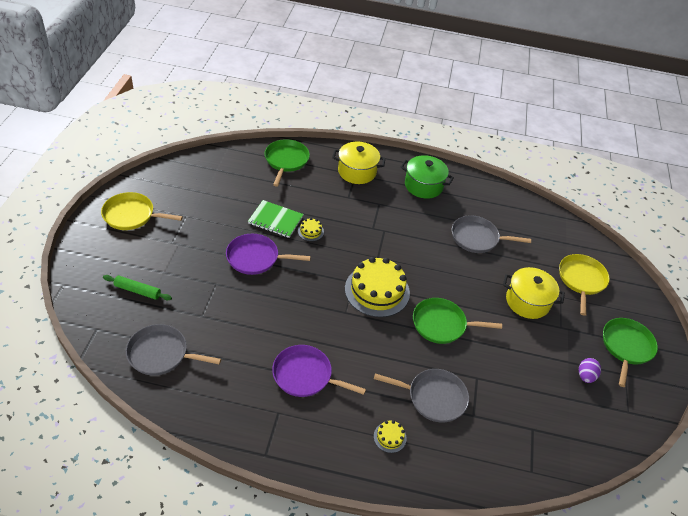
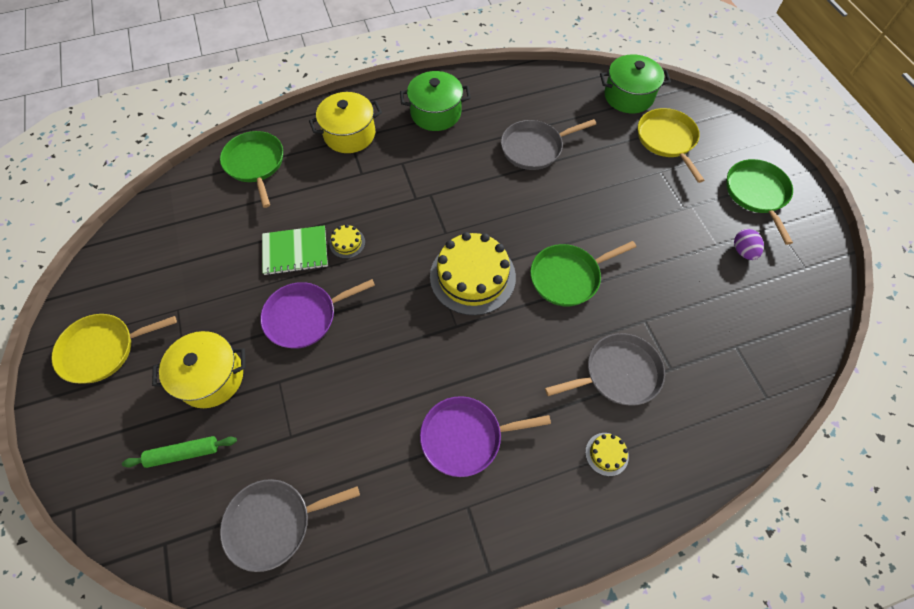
camera: 25 degrees left, 15 degrees up
yellow pot [503,267,565,319] -> yellow pot moved to [152,331,246,408]
none -> green pot [600,54,671,113]

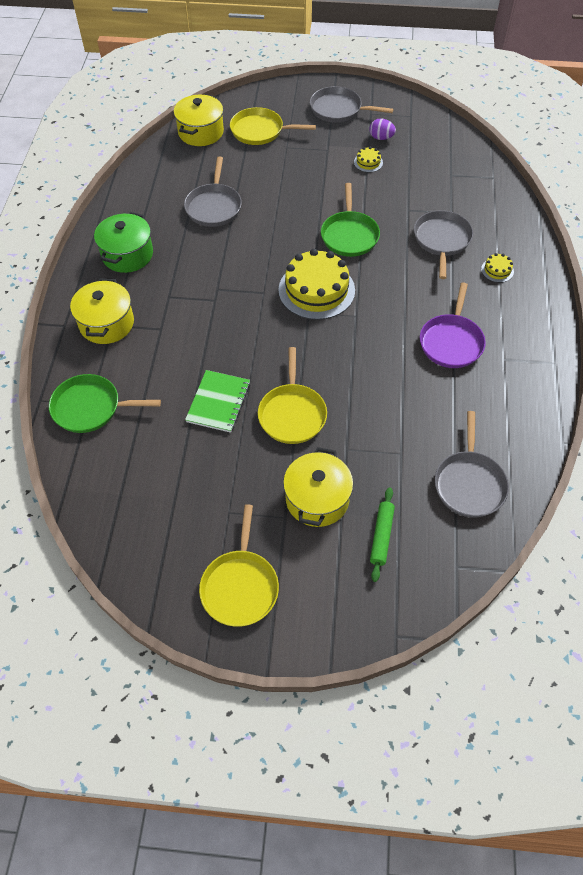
camera: 65 degrees left, 5 degrees down
purple pan [260,279,375,349] -> yellow pan [258,347,327,444]
yellow cake [329,224,365,259] -> yellow cake moved to [354,147,383,172]
green pot [600,54,671,113] -> yellow pot [174,94,224,146]
green pan [726,159,793,245] -> grey pan [310,86,394,123]

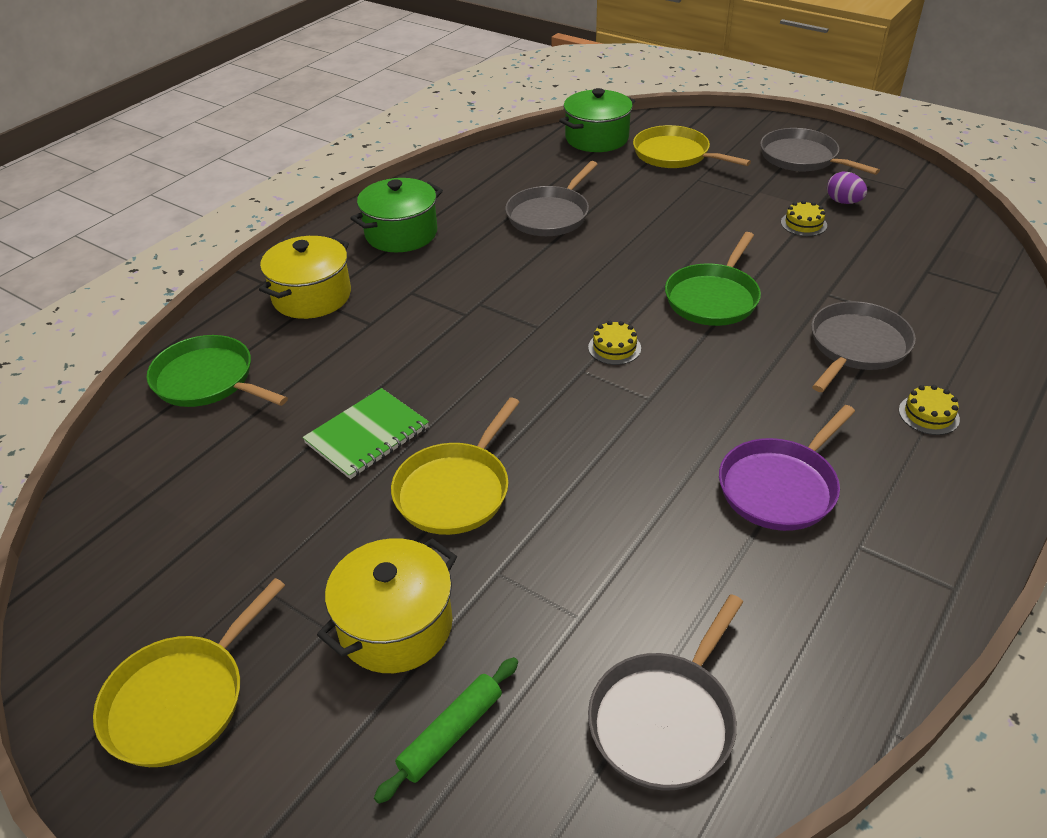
camera: 30 degrees right, 15 degrees down
yellow pot [174,94,224,146] -> green pot [559,88,635,152]
yellow cake [278,249,355,320] -> yellow cake [588,321,641,365], size x0.43

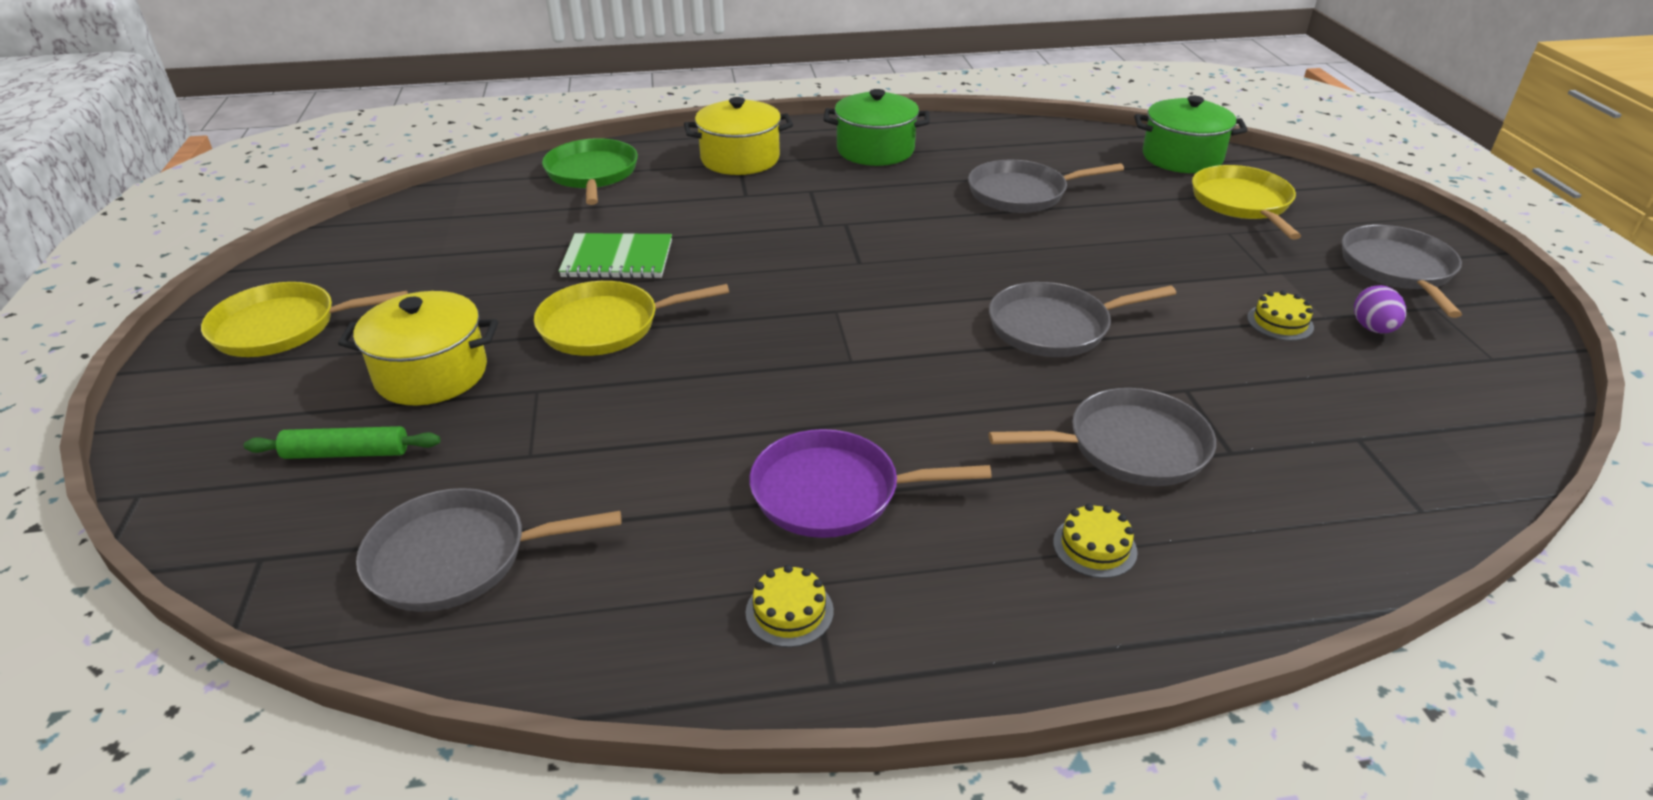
camera: 45 degrees right, 5 degrees down
yellow cake [588,321,641,365] -> yellow cake moved to [746,565,834,647]
green pan [665,232,761,326] -> grey pan [989,282,1176,357]

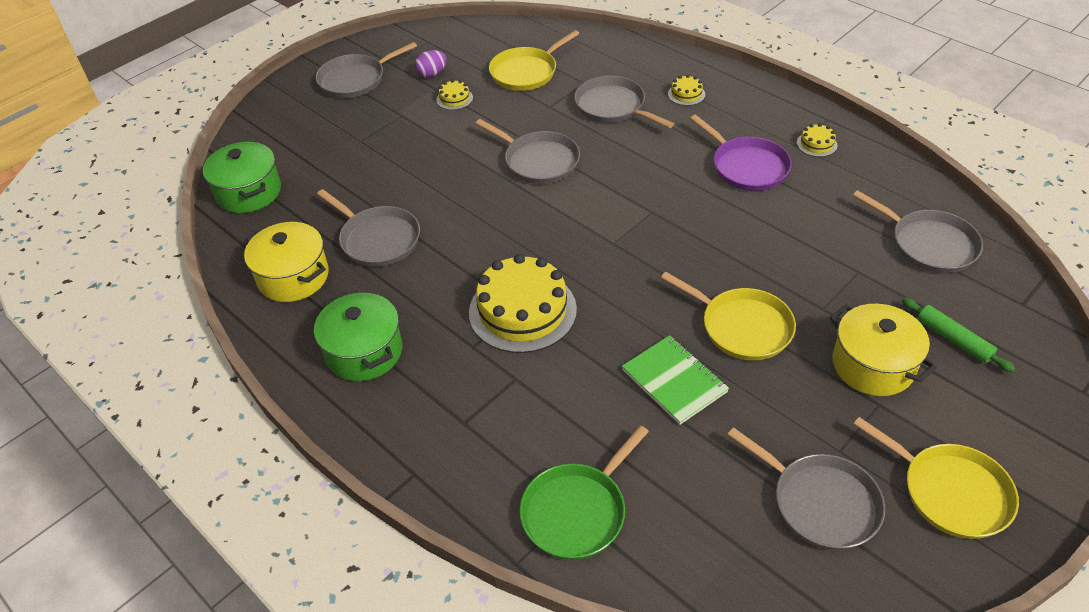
camera: 125 degrees left, 10 degrees up
yellow pot [684,97,793,175] -> yellow pot moved to [244,222,329,302]
yellow pan [1192,165,1301,240] -> yellow pan moved to [489,30,579,91]
none -> yellow cake [469,254,577,353]
none -> grey pan [727,427,885,550]

